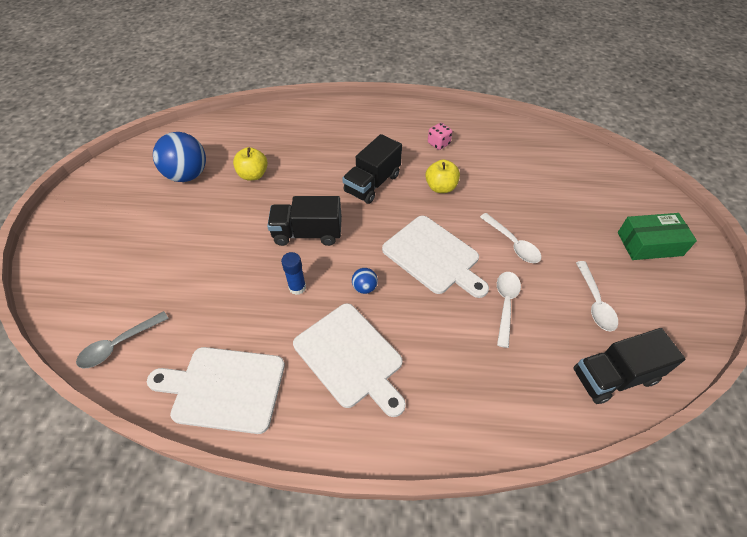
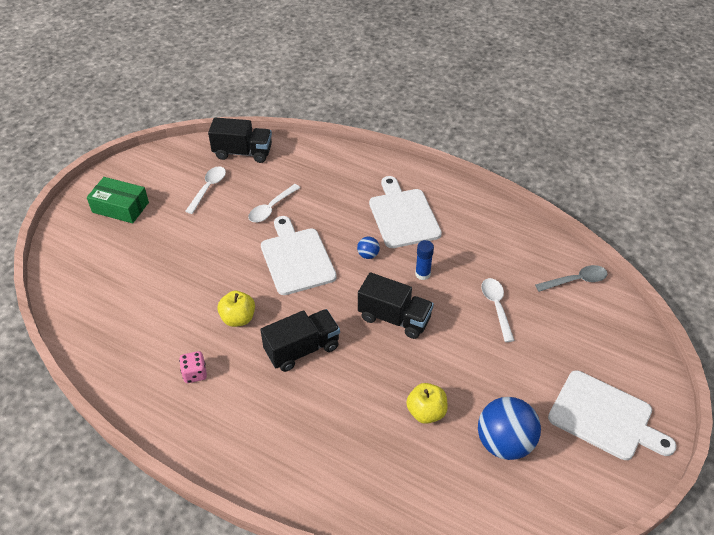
camera: 155 degrees left, 5 degrees down
white cutting board [147,347,285,434] -> white cutting board moved to [548,370,677,460]
white spoon [480,213,541,263] -> white spoon moved to [481,278,515,342]

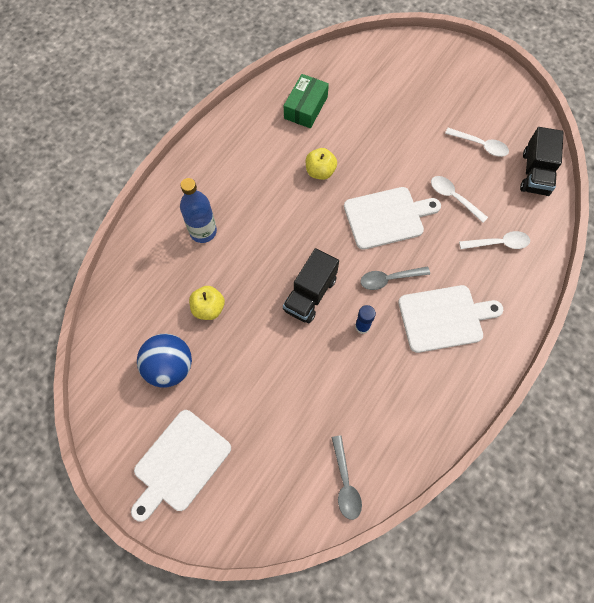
camera: 95 degrees right, 20 degrees up
green box [87,177,149,223] -> green box moved to [284,74,329,128]
pink dice [179,351,207,383] -> none
black truck [260,309,340,372] -> none
blue ball [357,237,380,259] -> grey spoon [360,266,430,290]
white spoon [481,278,515,342] -> white spoon moved to [459,231,530,249]
none -> blue bottle [180,178,217,243]

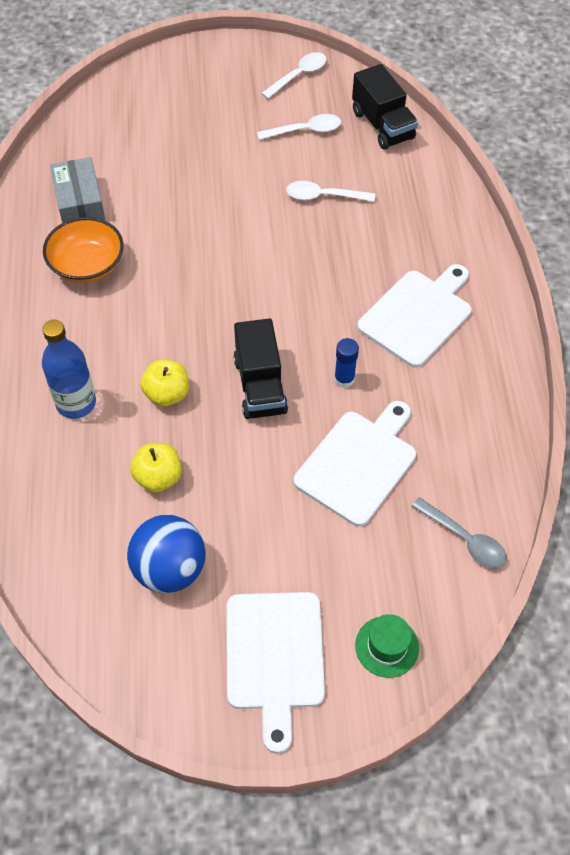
camera: 40 degrees left, 10 degrees down
green box [284,74,329,128] -> grey box [50,157,105,223]
yellow apple [306,148,337,180] -> yellow apple moved to [140,360,189,406]
white cutting board [344,187,441,250] -> white cutting board moved to [294,401,416,526]
grey spoon [360,266,430,290] -> none
white spoon [459,231,530,249] -> white spoon moved to [261,52,327,99]
none -> orange bowl [43,217,123,283]
none -> green hat [355,614,419,678]

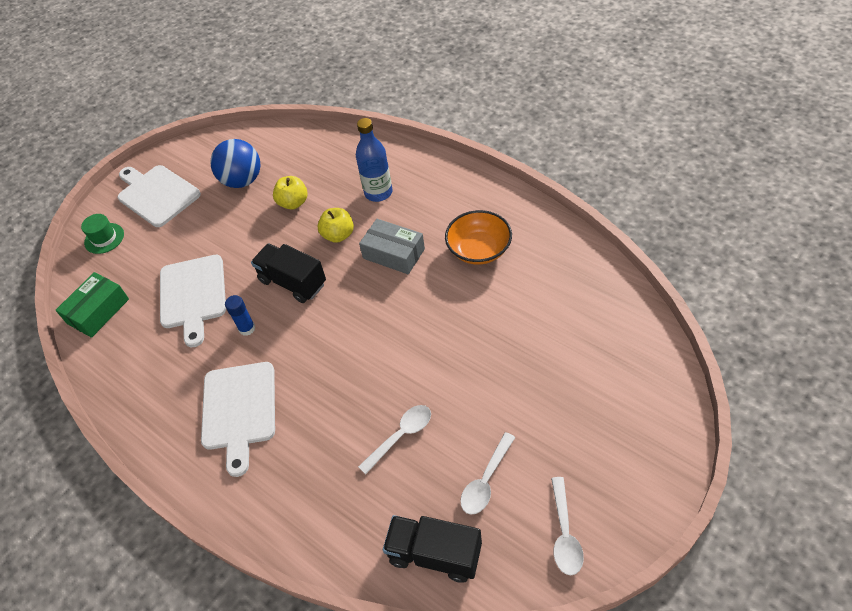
camera: 140 degrees right, 5 degrees down
grey box [50,157,105,223] -> grey box moved to [359,219,425,274]
grey spoon [412,497,507,568] -> green box [55,272,129,338]

